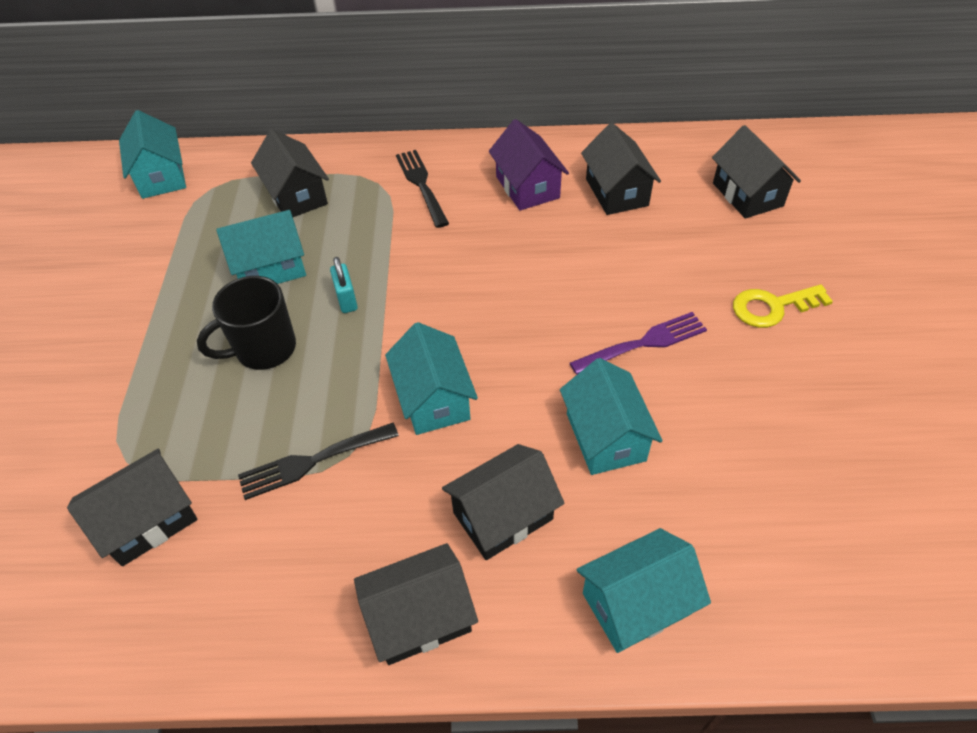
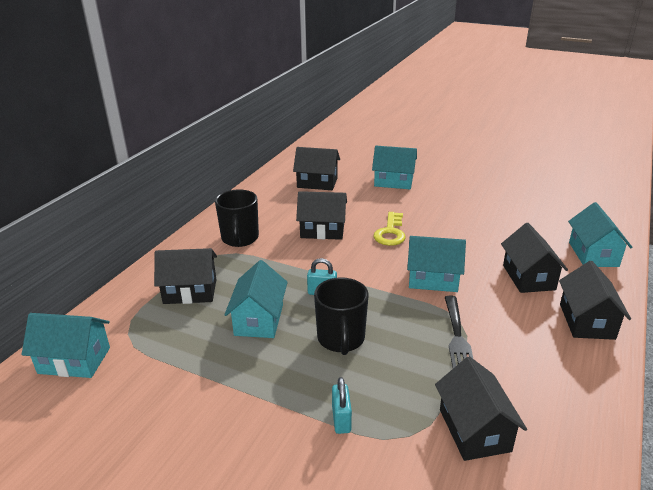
camera: 65 degrees left, 20 degrees down
black fork [396,150,449,228] -> black mug [215,190,259,247]
purple house [489,119,569,211] -> none
turquoise house [560,358,663,475] -> turquoise house moved to [372,146,417,189]
purple fork [570,312,707,375] -> none
black house [712,125,801,219] -> black house moved to [296,191,347,240]
yellow key [733,284,833,328] -> yellow key moved to [374,212,406,246]
none -> turquoise padlock [332,377,352,434]

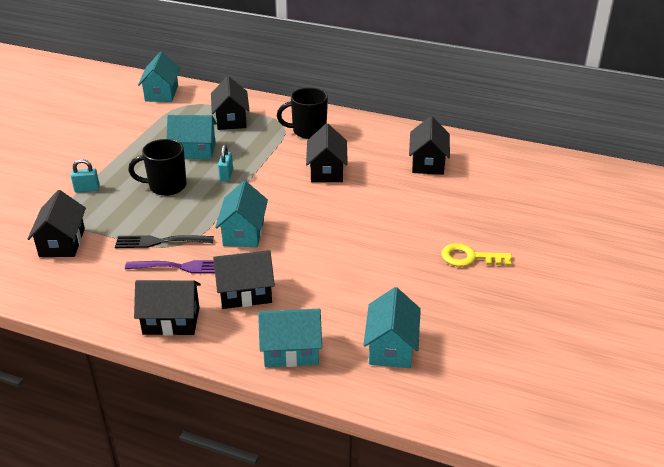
camera: 85 degrees right, 5 degrees up
turquoise house [372,146,417,189] -> turquoise house moved to [363,287,421,368]
yellow key [374,212,406,246] -> yellow key moved to [441,243,512,267]
black house [435,356,527,461] -> black house turned 75 degrees counterclockwise [27,190,86,257]
none -> purple fork [125,260,215,273]

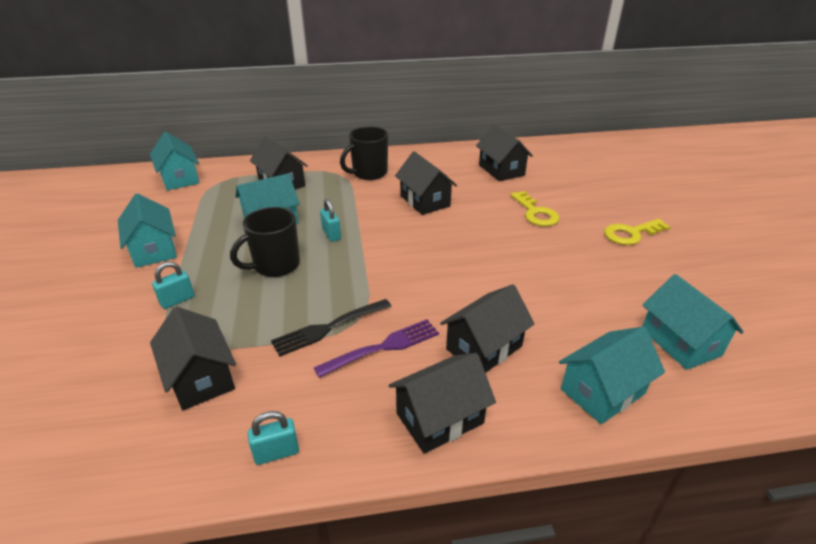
camera: 30 degrees left, 0 degrees up
turquoise house [215,181,268,247] -> turquoise house moved to [118,193,177,268]
none -> turquoise padlock [248,411,299,465]
none -> yellow key [510,191,560,226]

